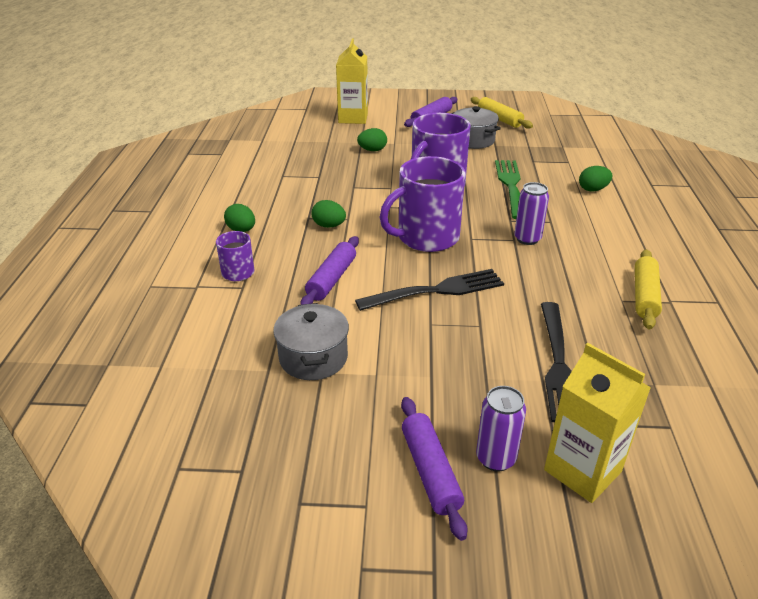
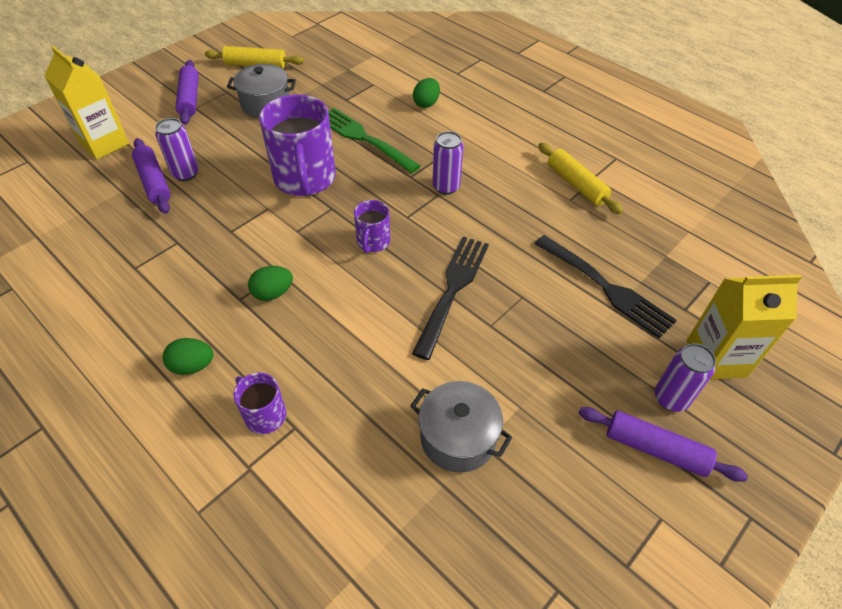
camera: 50 degrees left, 15 degrees up
purple rolling pin [300,236,359,305] -> purple rolling pin moved to [132,138,171,214]
green egg [357,128,387,151] -> purple can [155,118,199,181]
purple mug [379,156,465,252] -> purple mug [354,200,390,253], size x0.50

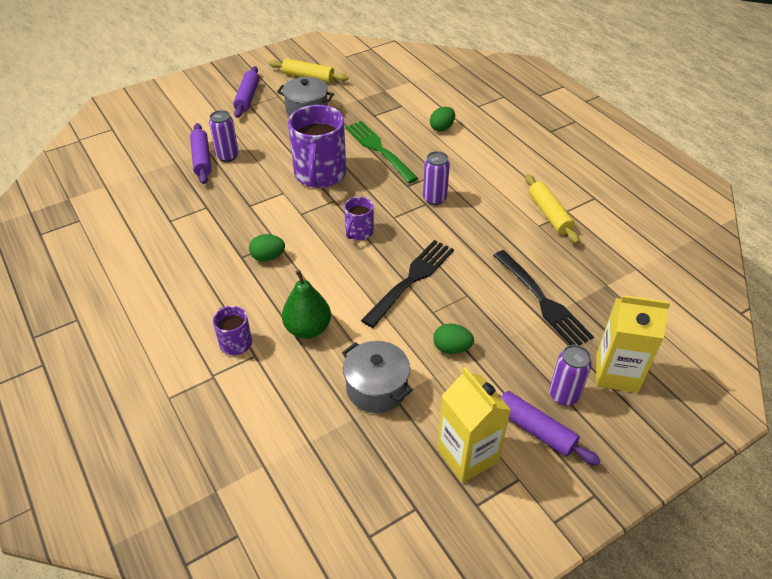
camera: 15 degrees right, 5 degrees down
yellow carton [44,46,129,160] -> yellow carton moved to [437,367,511,483]
green egg [163,338,213,375] -> green egg moved to [433,323,474,354]
none -> green pear [282,270,331,339]

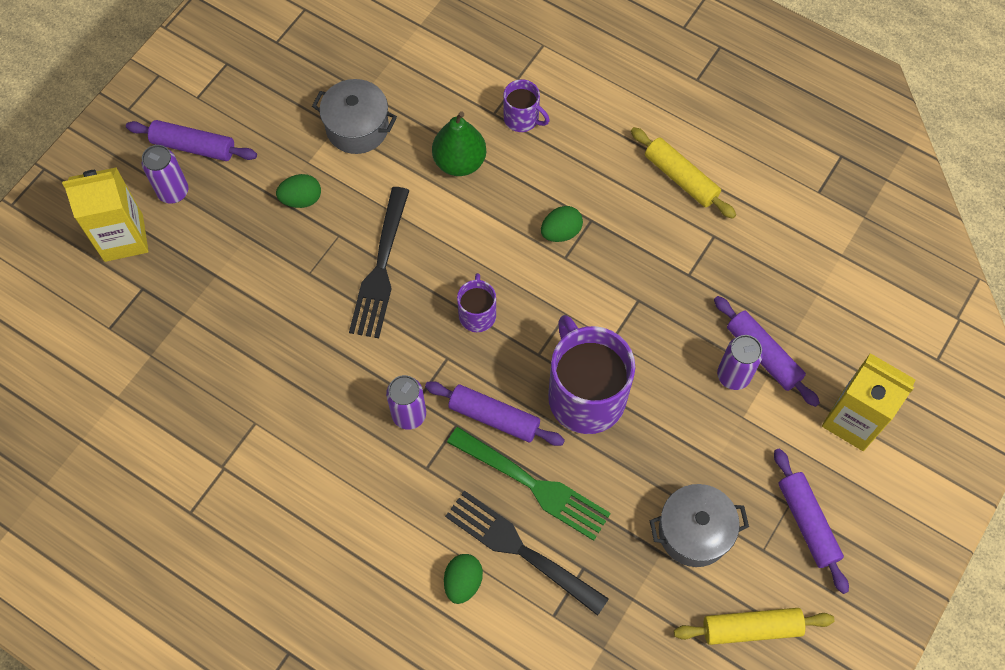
camera: 155 degrees right, 20 degrees up
yellow carton [437,367,511,483] -> yellow carton moved to [822,353,916,451]
black fork [493,250,594,345] -> black fork moved to [445,491,609,616]
yellow rolling pin [525,174,580,244] -> yellow rolling pin moved to [631,127,736,219]
none -> purple rolling pin [425,381,565,446]

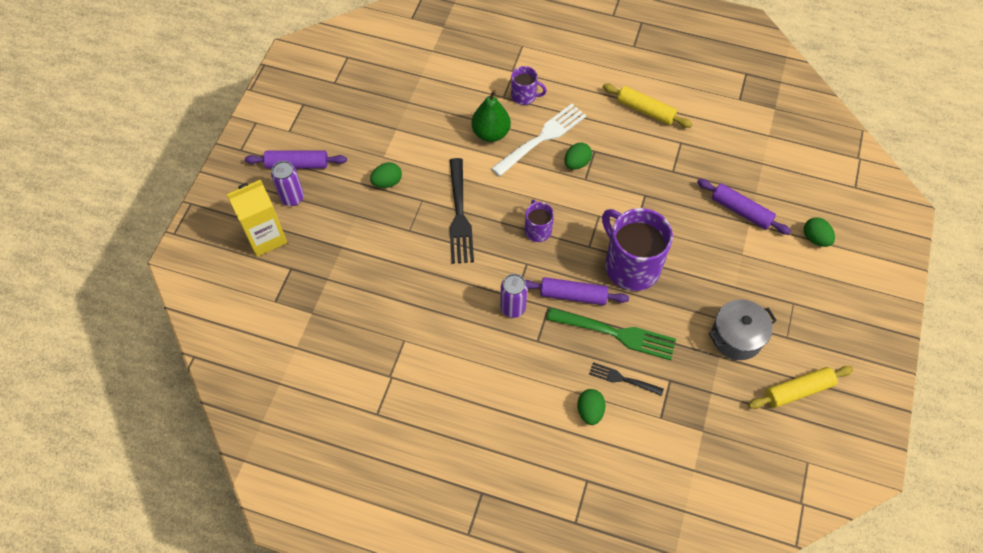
camera: 15 degrees left, 5 degrees down
grey pot [312,79,397,154] -> none
black fork [445,491,609,616] -> black fork [589,362,664,396], size x0.56
purple can [717,335,763,390] -> none
purple rolling pin [774,448,849,594] -> none
yellow carton [822,353,916,451] -> green egg [804,217,835,247]
none -> white fork [491,104,586,176]

